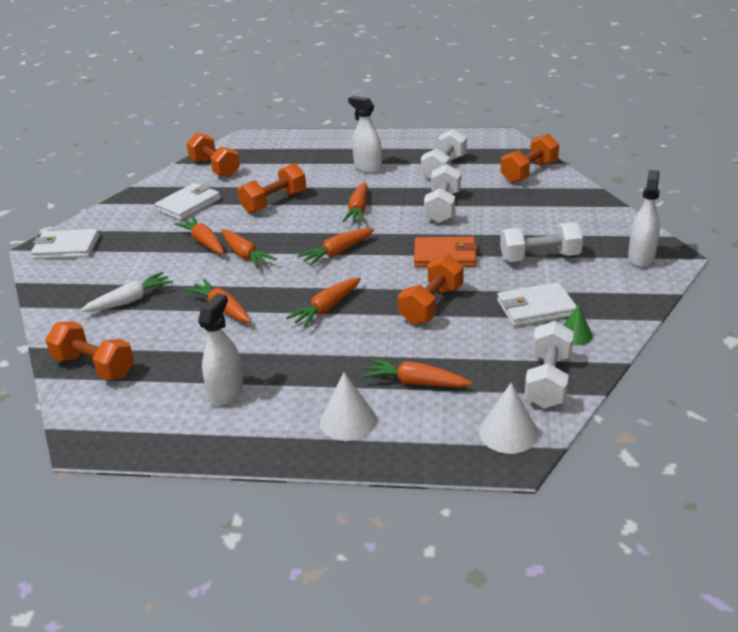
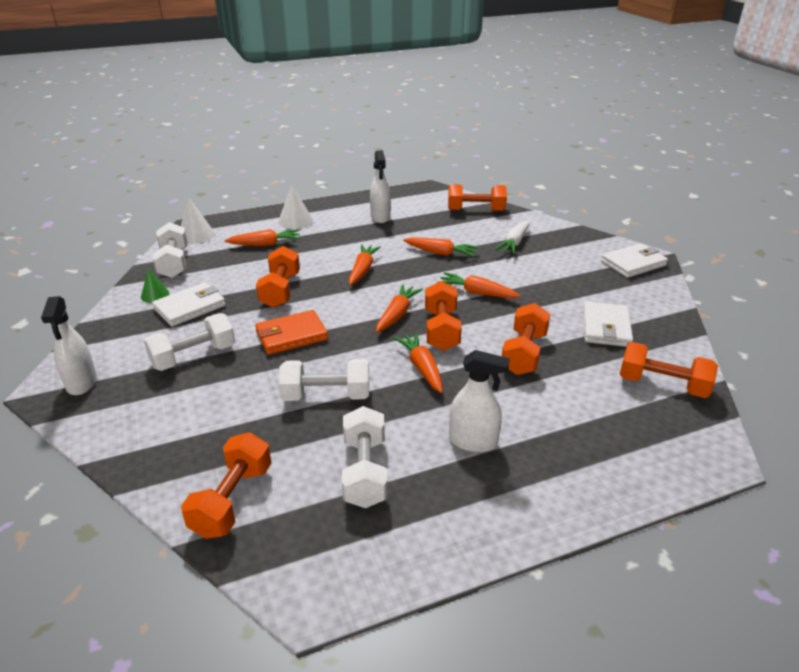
camera: 150 degrees right, 0 degrees up
orange carrot [174,216,224,254] -> none
white dumbbell [424,164,461,223] -> white dumbbell turned 75 degrees counterclockwise [279,359,369,401]
none -> orange dumbbell [425,281,462,351]

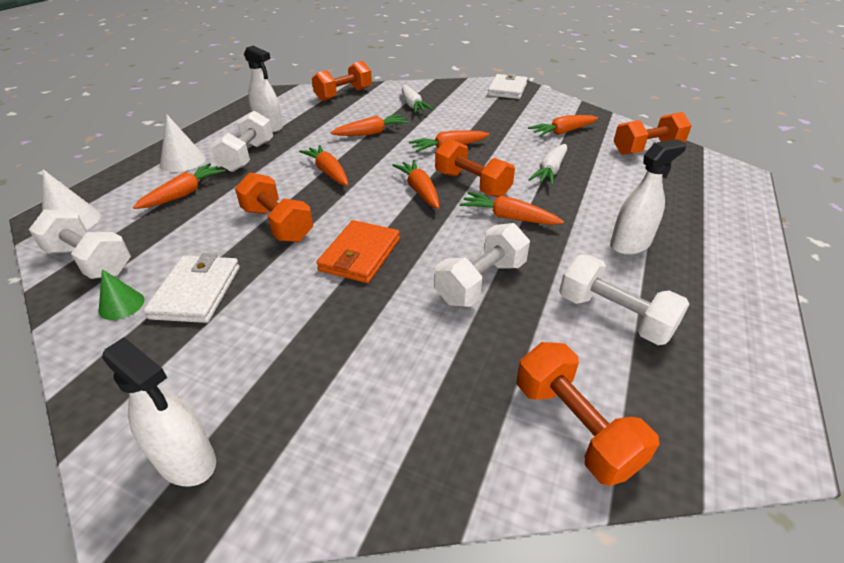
camera: 45 degrees left, 5 degrees up
white dumbbell [144,313,235,371] -> white dumbbell moved to [210,111,273,172]
orange dumbbell [502,303,550,375] -> white carrot [528,144,567,186]
white wallet [583,301,633,347] -> orange carrot [528,115,598,137]

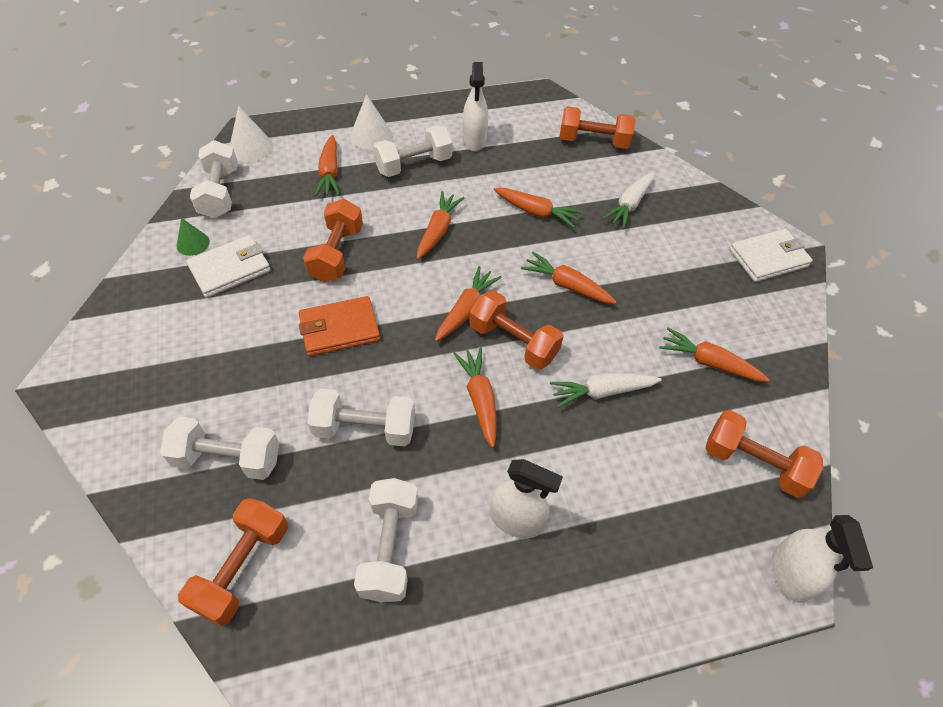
camera: 50 degrees right, 15 degrees up
white spray bottle [102,337,216,487] -> white spray bottle moved to [771,515,873,603]
orange carrot [133,163,226,209] -> orange carrot turned 90 degrees clockwise [315,135,340,196]
orange dumbbell [435,138,515,197] -> orange dumbbell turned 60 degrees counterclockwise [469,291,563,370]
none -> white dumbbell [160,416,279,480]

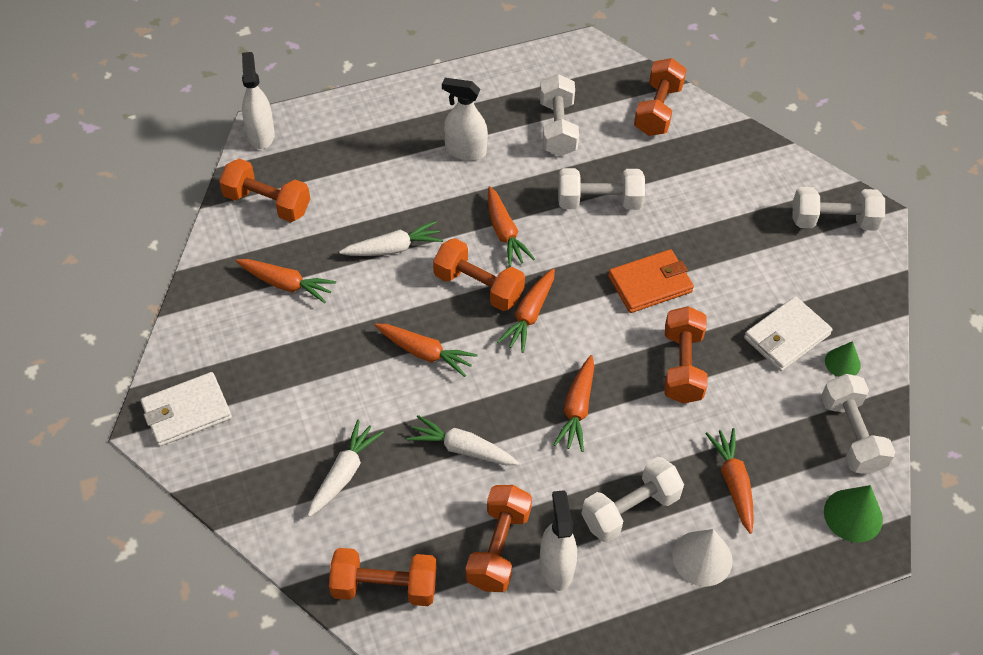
camera: 175 degrees right, 0 degrees up
white dumbbell [160,416,279,480] -> white dumbbell moved to [793,187,885,231]
white cone [230,106,273,162] -> green cone [824,485,883,543]
orange carrot [494,188,583,228] -> white carrot [407,415,519,465]
none -> orange dumbbell [466,485,532,592]

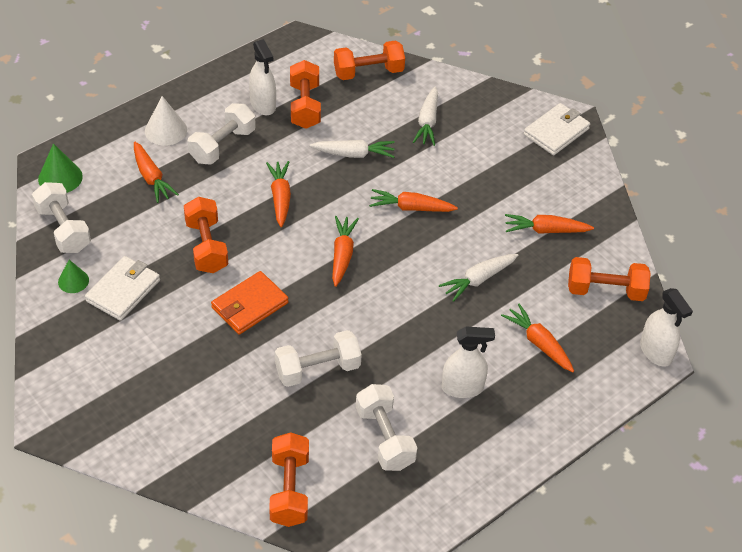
camera: 160 degrees right, 5 degrees down
orange dumbbell [433,238,525,311] -> none
orange carrot [488,186,535,267] -> orange carrot moved to [501,303,574,372]
white dumbbell [793,187,885,231] -> none

